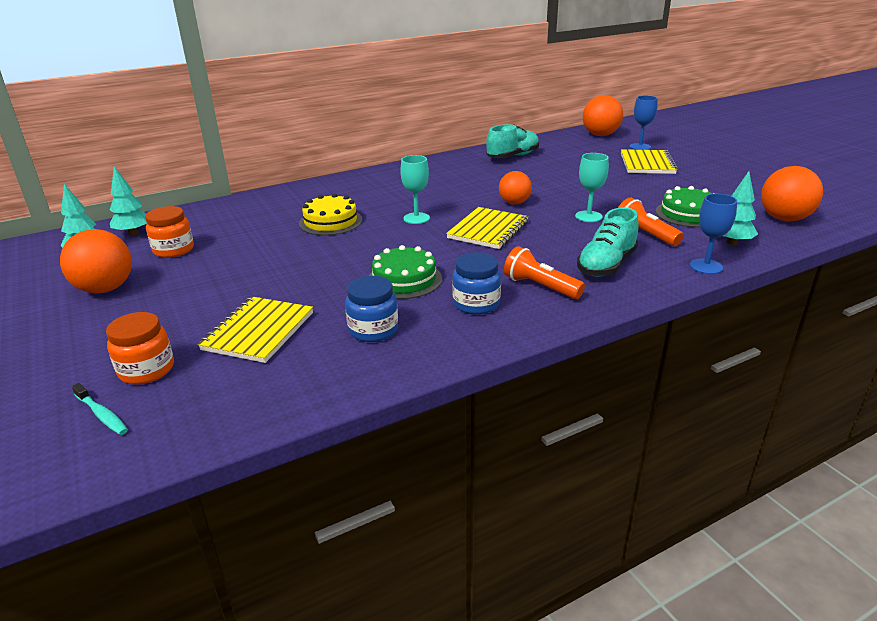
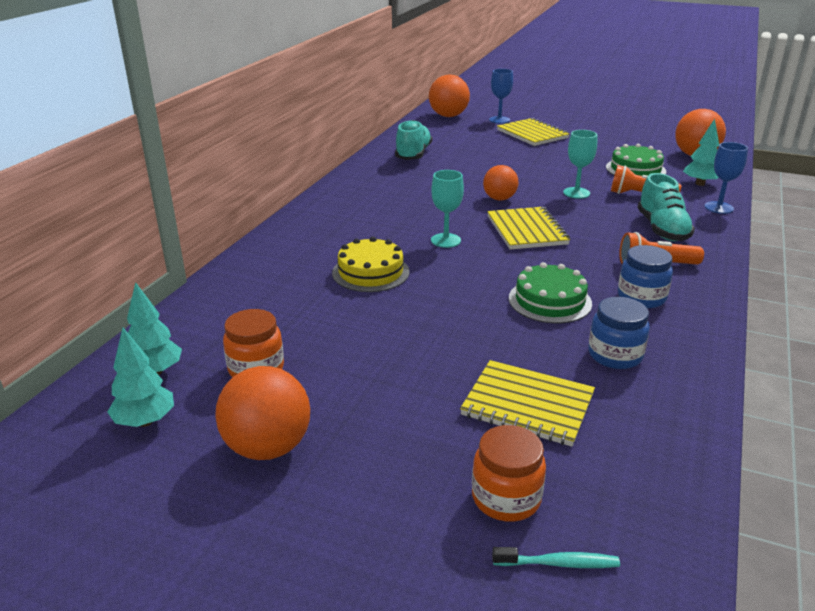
camera: 40 degrees left, 0 degrees up
yellow notebook [198,297,313,363] -> yellow notebook turned 45 degrees counterclockwise [460,360,595,447]

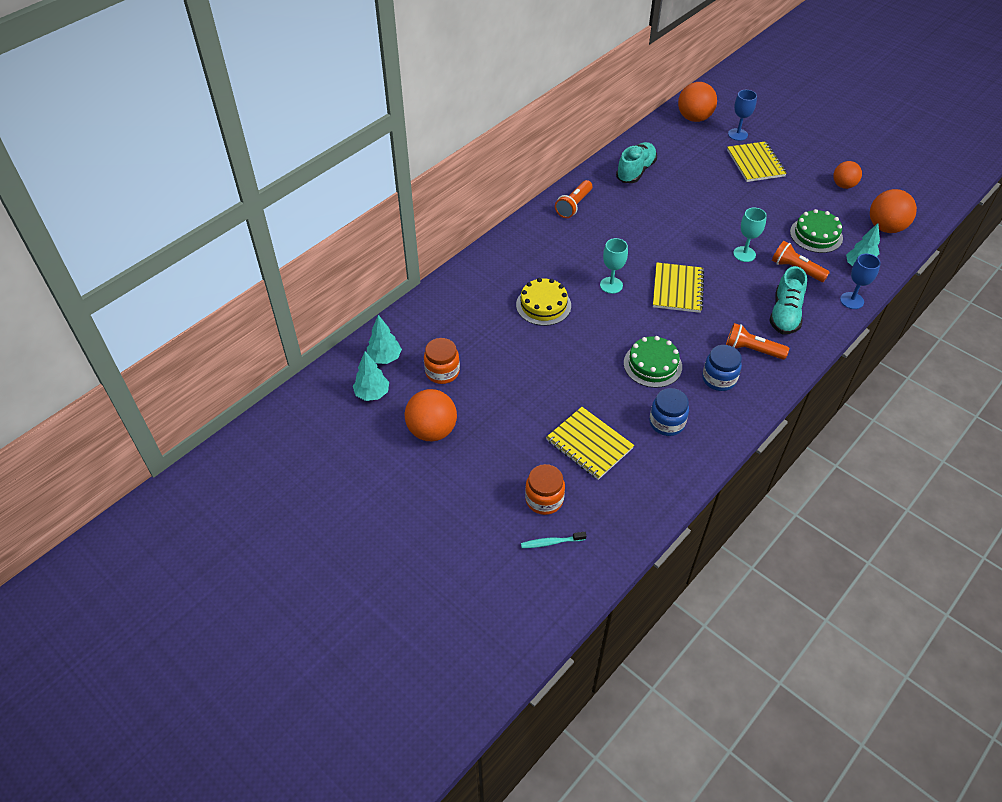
camera: 20 degrees right, 20 degrees up
orange ball [483,165,519,200] -> orange ball moved to [833,161,862,189]
turquoise toothbrush [492,547,620,568] -> turquoise toothbrush turned 150 degrees clockwise [521,532,586,548]
none -> orange flashlight [555,180,592,218]

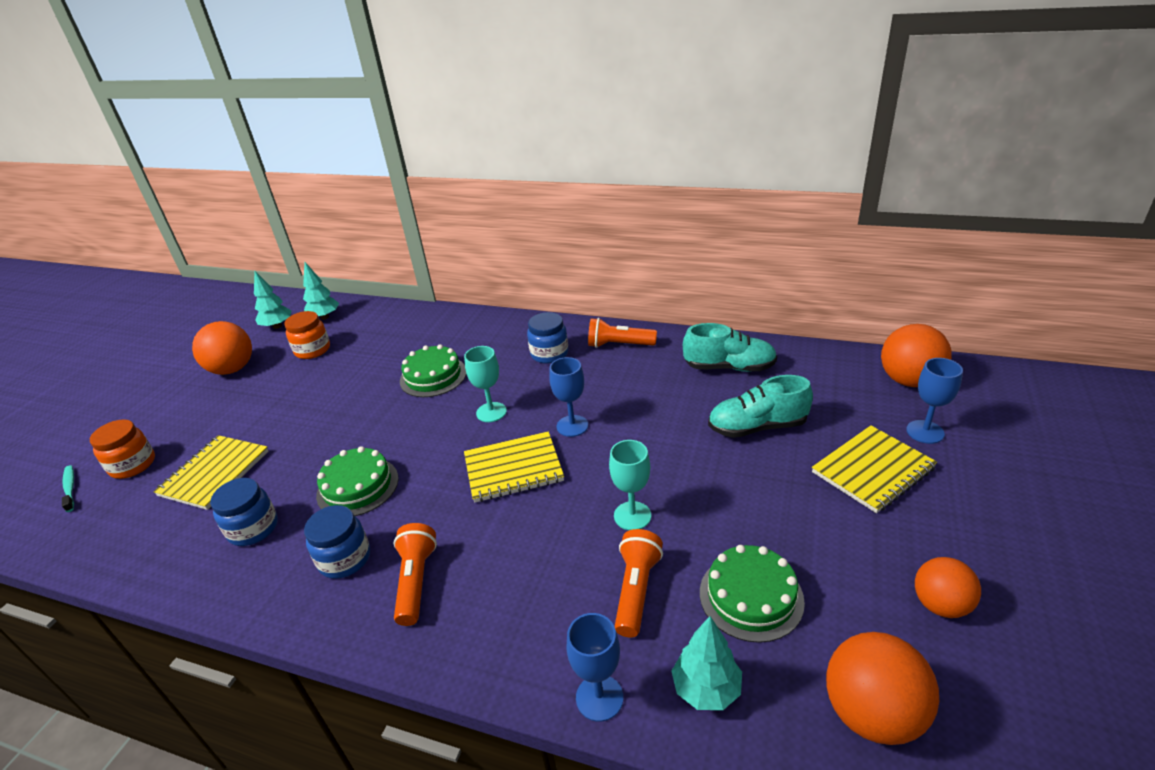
camera: 70 degrees right, 15 degrees down
yellow cake [516,278,571,326] -> green cake [400,344,466,397]
turquoise shoe [769,266,807,334] -> turquoise shoe moved to [708,375,813,438]
none -> blue jar [527,312,568,364]
none -> blue goblet [549,357,588,437]

